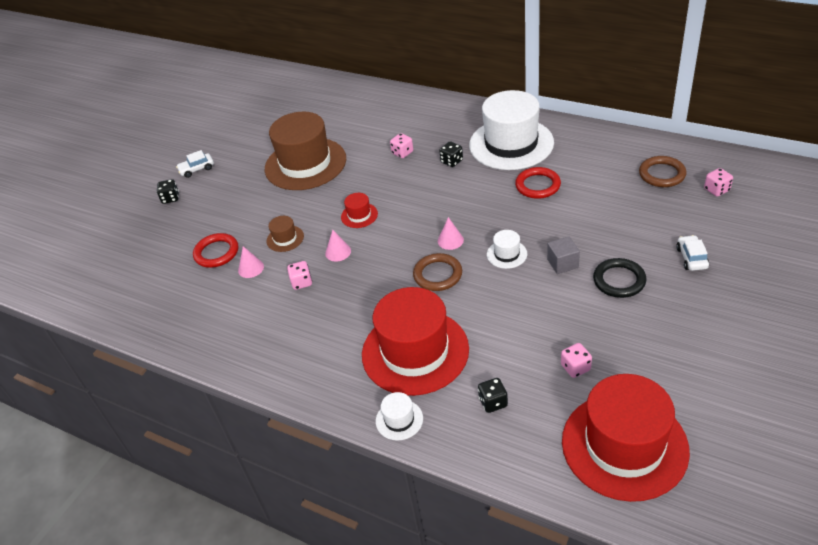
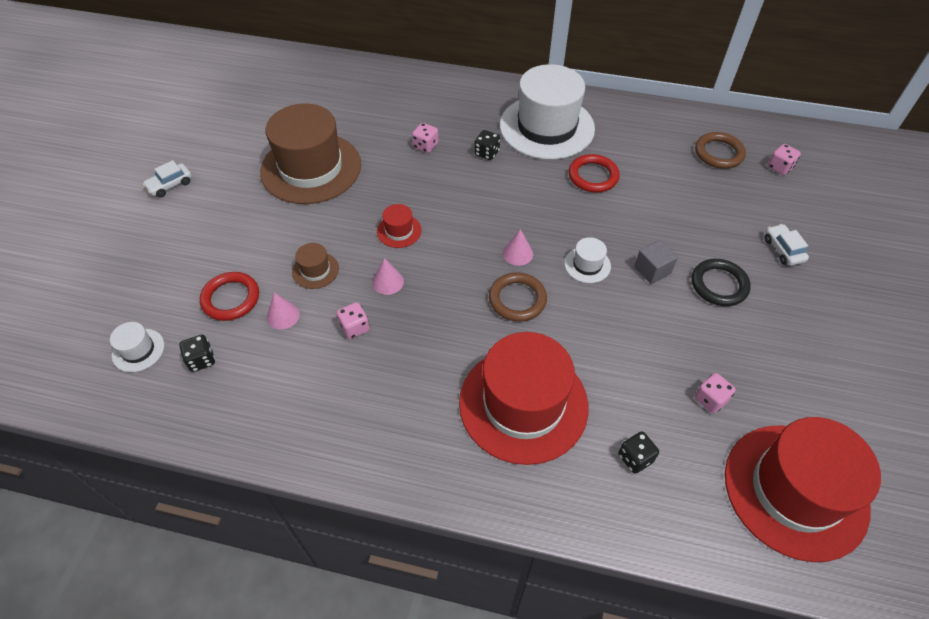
camera: 20 degrees left, 10 degrees up
black dice [157,179,179,204] -> black dice moved to [179,335,215,372]
white hat [376,392,423,441] -> white hat moved to [110,322,164,372]

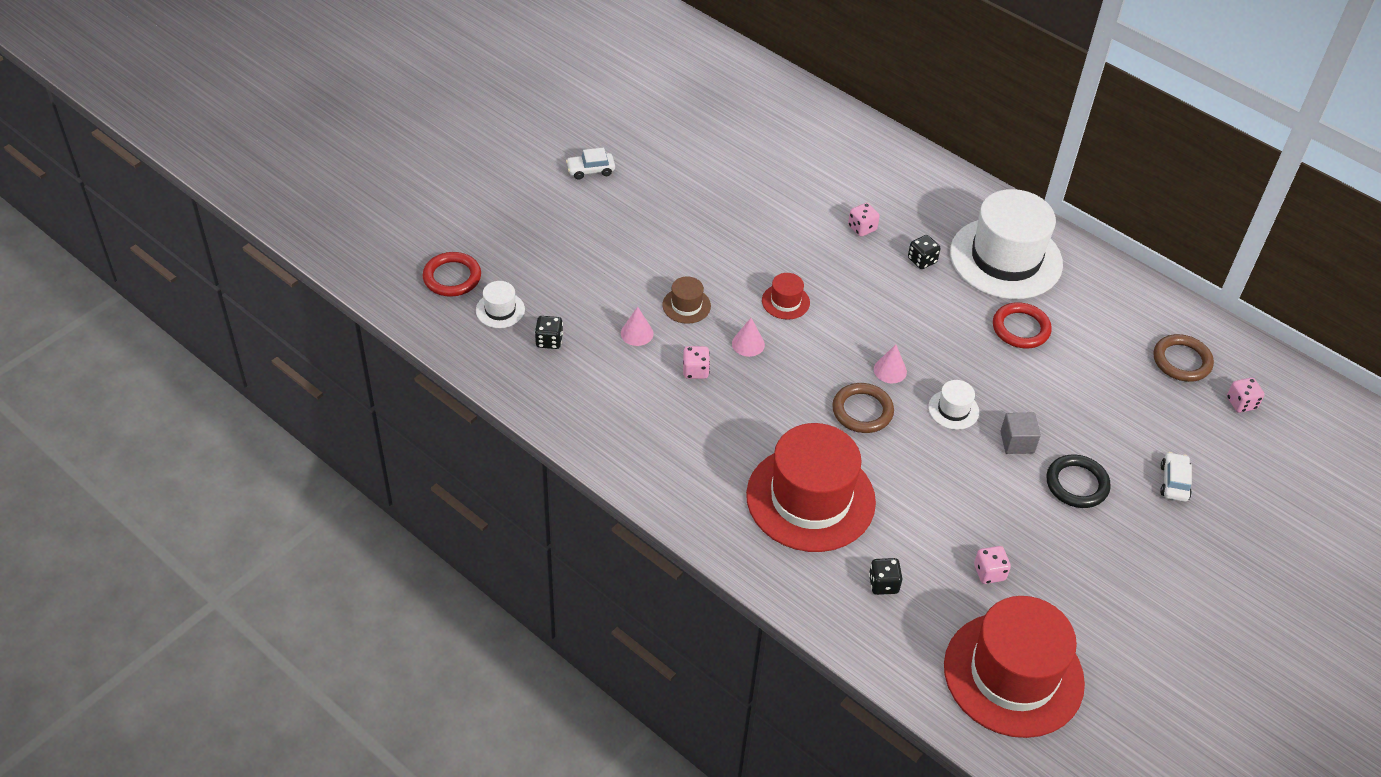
camera: 25 degrees right, 5 degrees down
red ring [200,272,259,321] -> red ring moved to [423,252,481,297]
brown hat [260,103,361,204] -> none

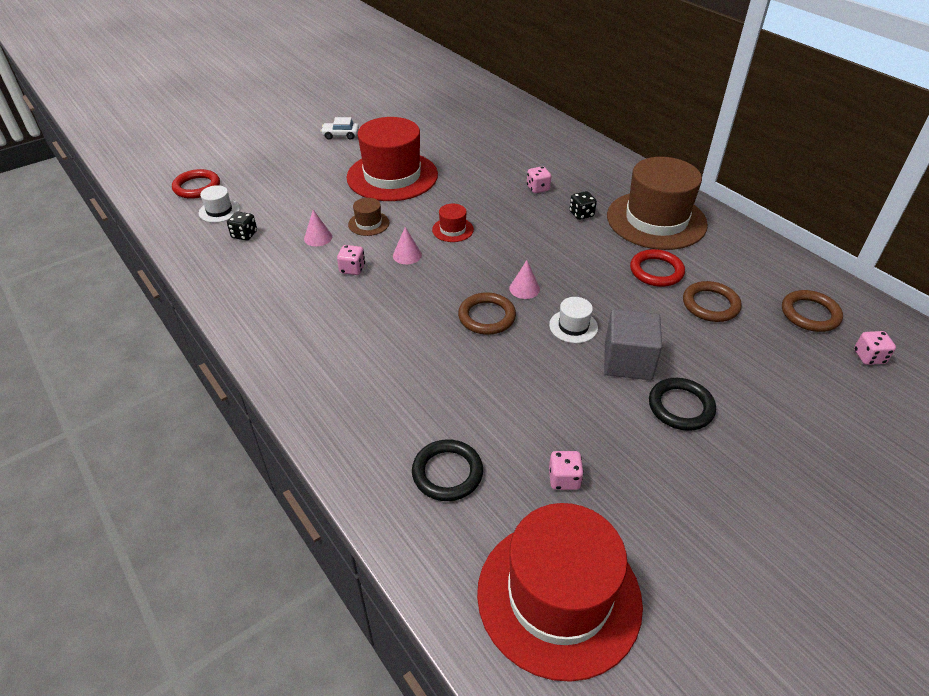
camera: 15 degrees right, 5 degrees down
red hat [746,423,876,552] -> red hat moved to [347,117,438,201]
black dice [869,558,902,595] -> black ring [412,439,483,501]
white hat [950,189,1063,299] -> brown hat [607,157,708,250]
grey cube [1000,413,1041,454] -> grey cube [604,309,662,380], size x1.61
white car [1160,452,1192,502] -> none
none -> brown ring [683,281,742,322]

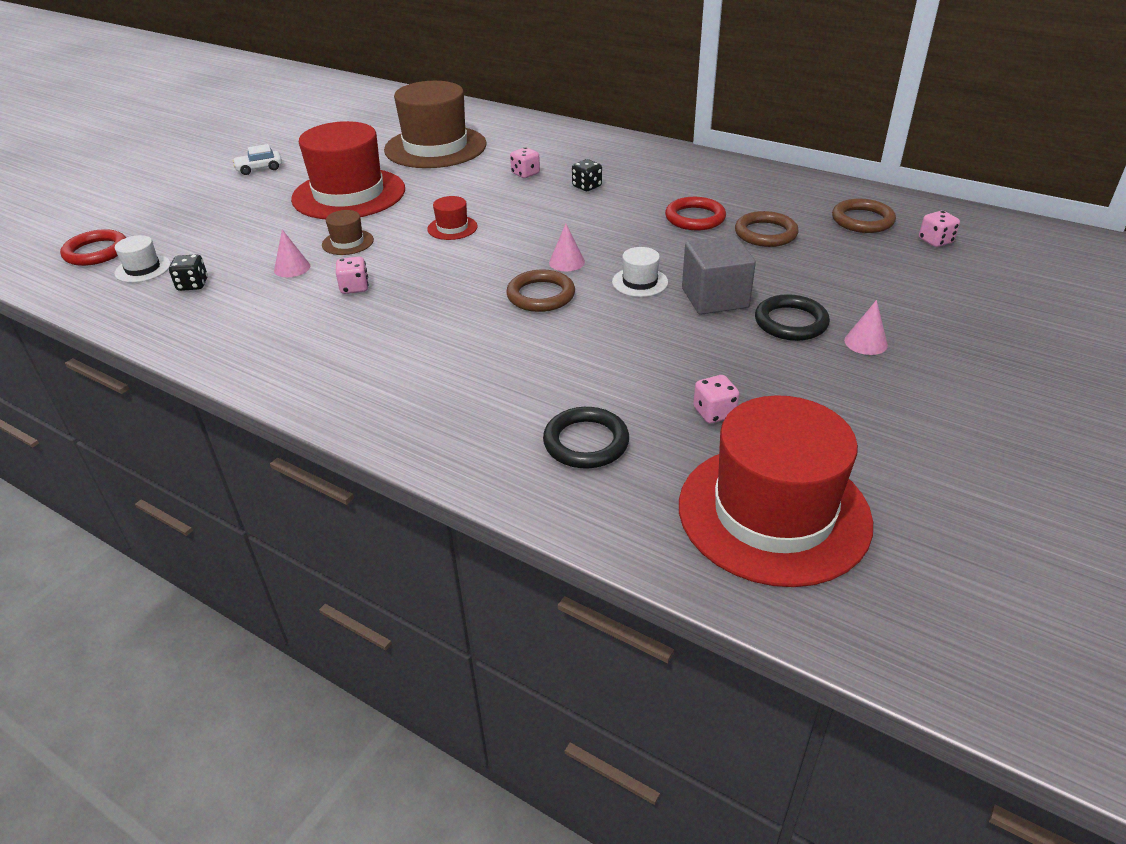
camera: 20 degrees left, 5 degrees down
pink cone [393,227,422,264] -> pink cone moved to [844,300,888,355]
brown hat [607,157,708,250] -> brown hat moved to [384,81,487,168]

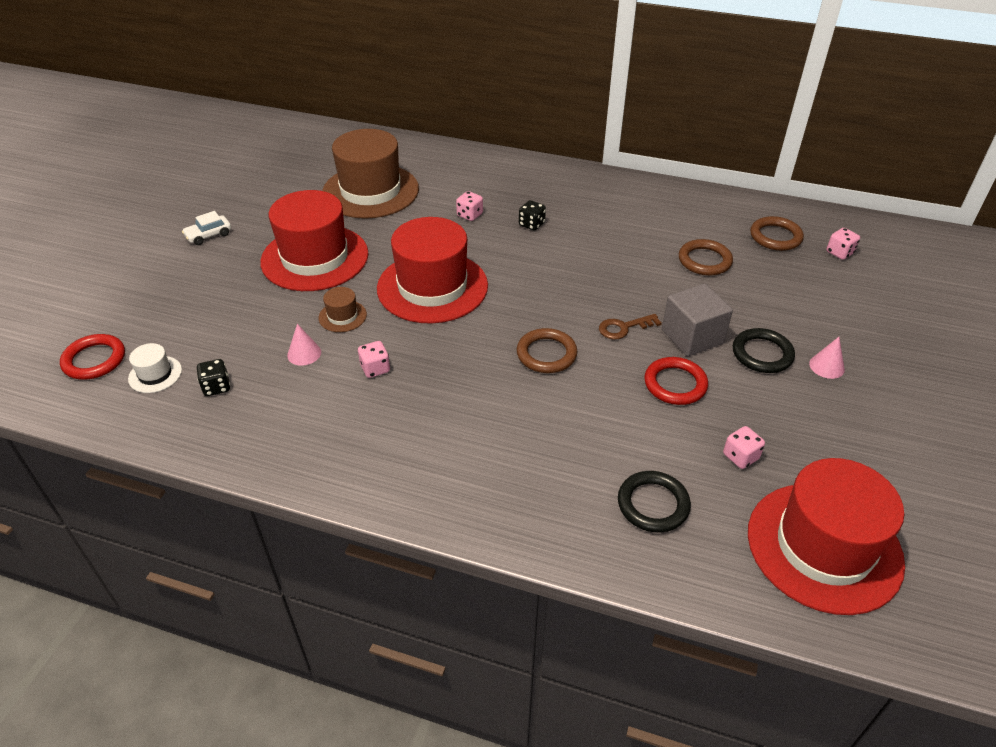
camera: 15 degrees left, 5 degrees up
red hat [427,196,478,240] -> red hat [377,217,488,324], size x2.41
pink cone [549,224,585,271] -> none
white hat [612,247,668,297] -> brown key [599,314,662,339]
red ring [665,197,726,230] -> red ring moved to [644,357,708,405]

